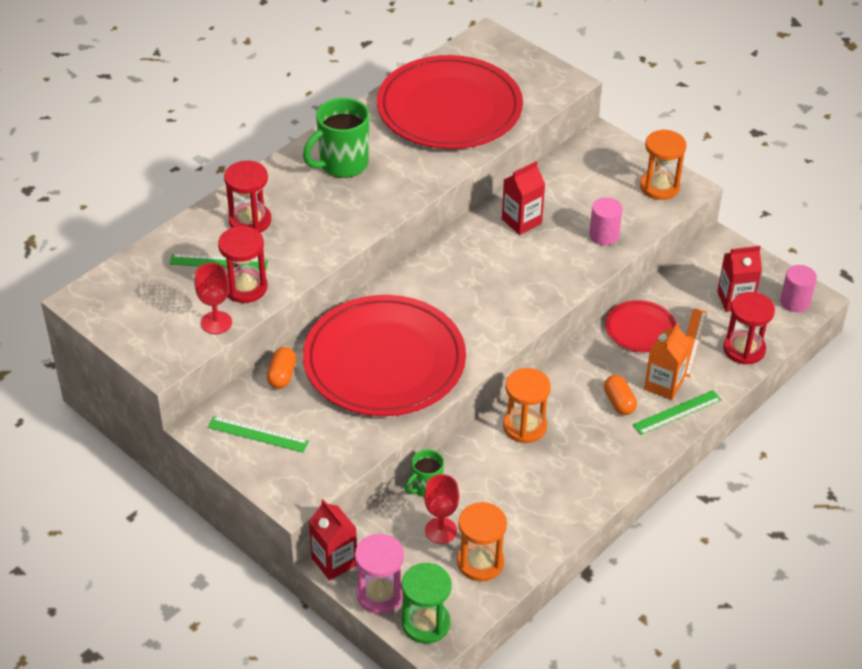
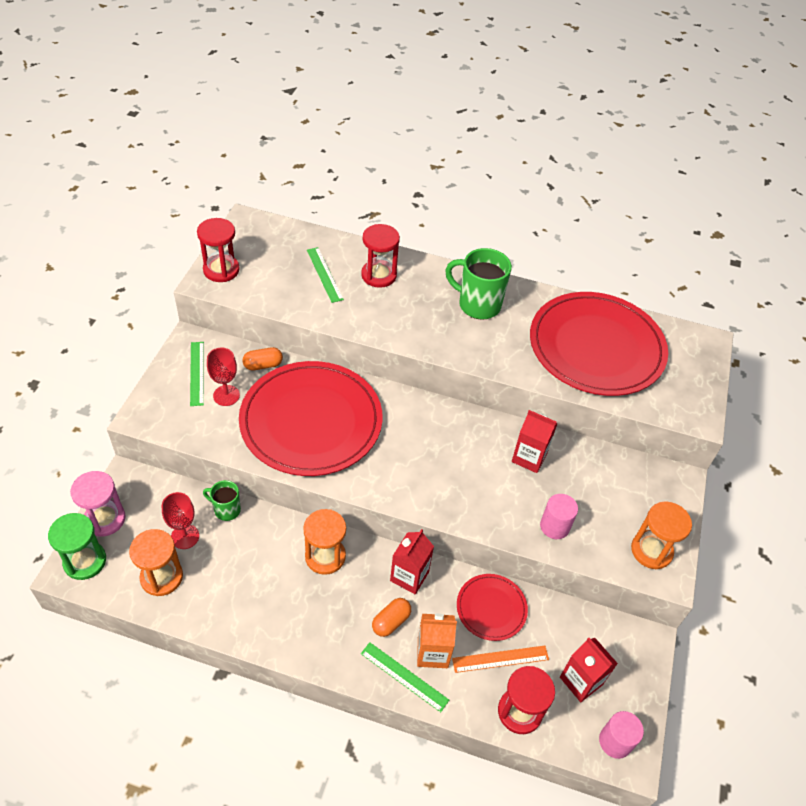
camera: 60 degrees right, 5 degrees up
red goblet [195,263,232,334] -> red goblet moved to [207,348,240,406]
red hourglass [218,226,267,303] -> red hourglass moved to [197,218,240,282]
red carton [309,499,357,580] -> red carton moved to [390,529,434,594]

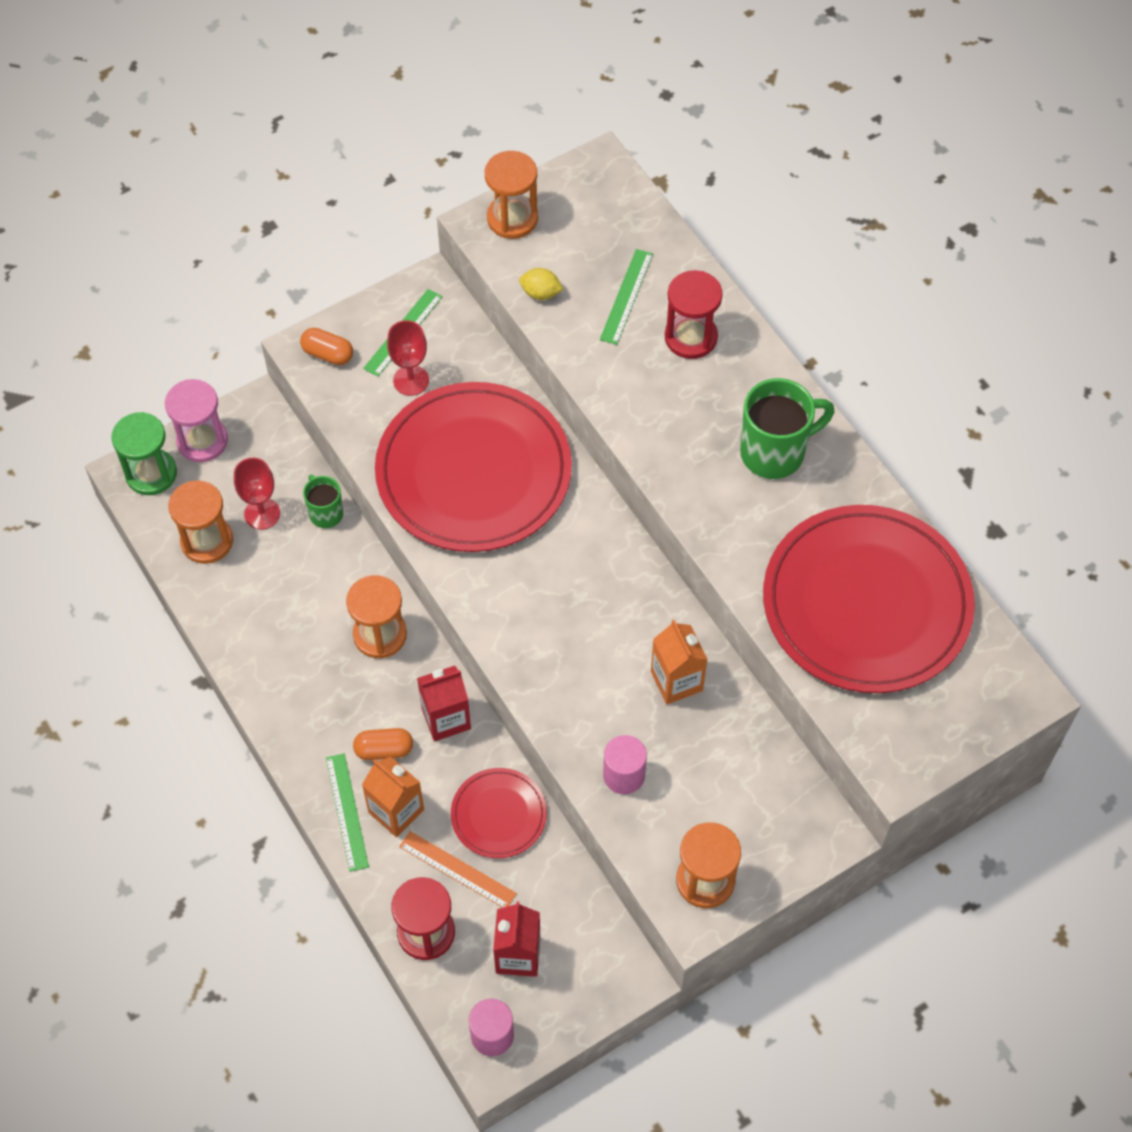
camera: 45 degrees right, 10 degrees up
red hourglass [197,218,240,282] -> orange hourglass [484,151,538,239]
orange capsule [243,347,283,370] -> orange capsule moved to [300,328,353,365]
green mug [445,248,512,320] -> green mug turned 90 degrees clockwise [740,378,835,479]
red carton [512,410,557,473] -> orange carton [651,620,708,704]
none -> yellow lemon [519,268,563,300]

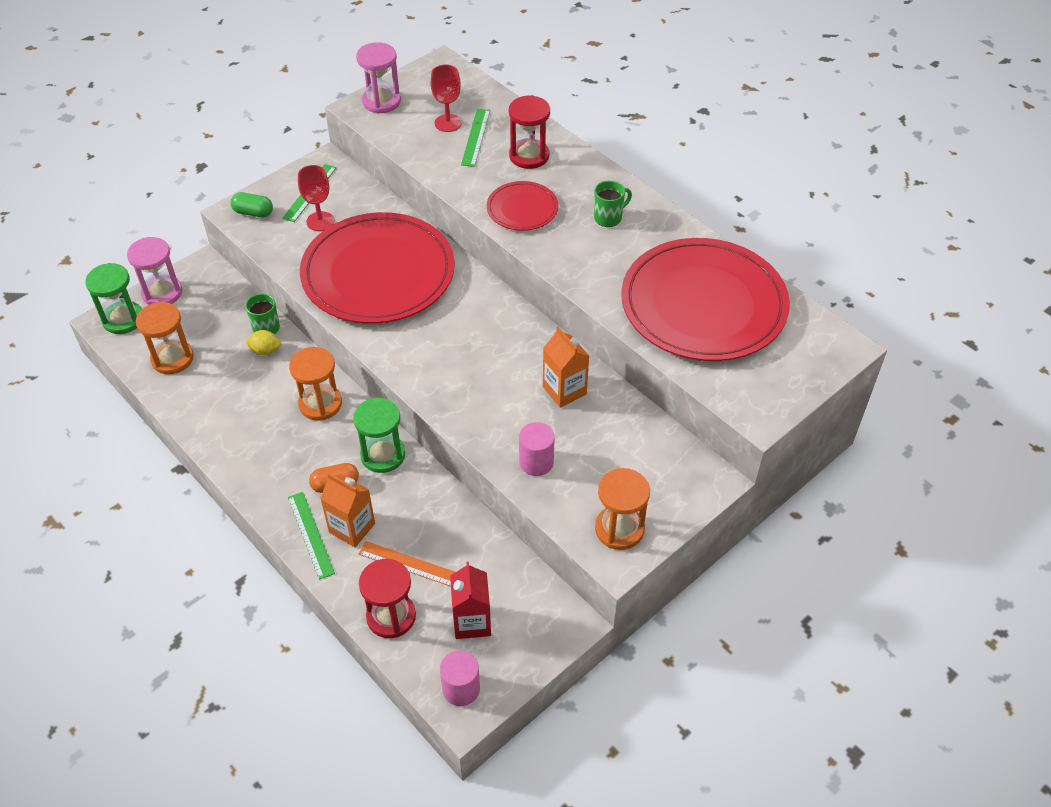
camera: 10 degrees left, 10 degrees down
red goblet [234,458,280,530] -> red goblet moved to [431,65,462,132]
orange capsule [300,328,353,365] -> green capsule [231,192,273,217]
red carton [417,666,471,741] -> green hourglass [353,397,405,473]
red plate [451,768,547,858] -> red plate moved to [487,181,559,231]
orange hourglass [484,151,538,239] -> pink hourglass [356,42,401,113]
yellow lemon [519,268,563,300] -> yellow lemon moved to [246,330,282,355]
green mug [740,378,835,479] -> green mug [594,181,632,227], size x0.56

